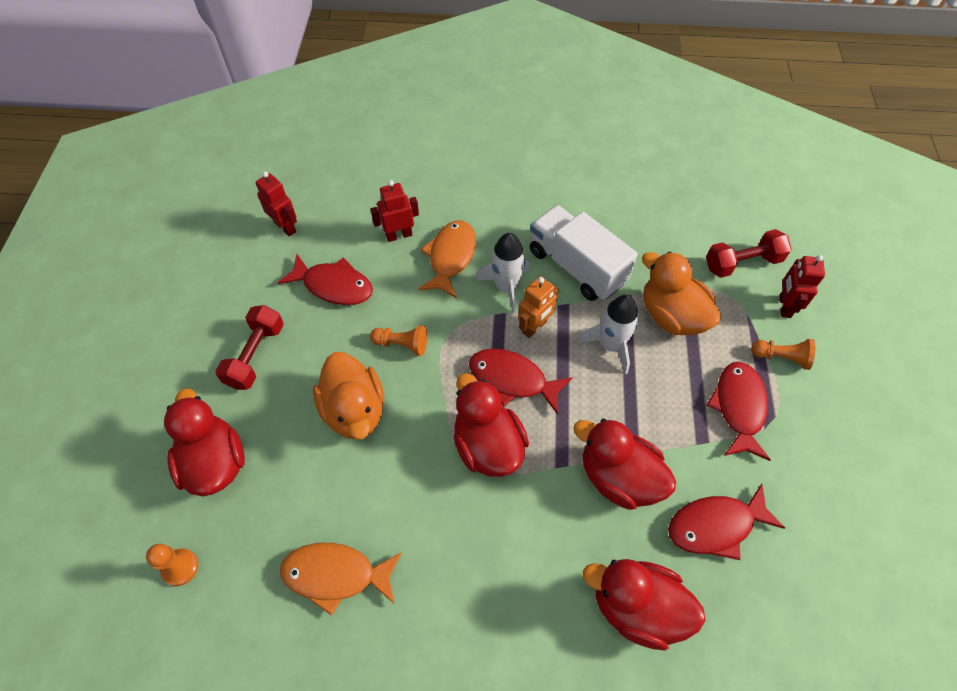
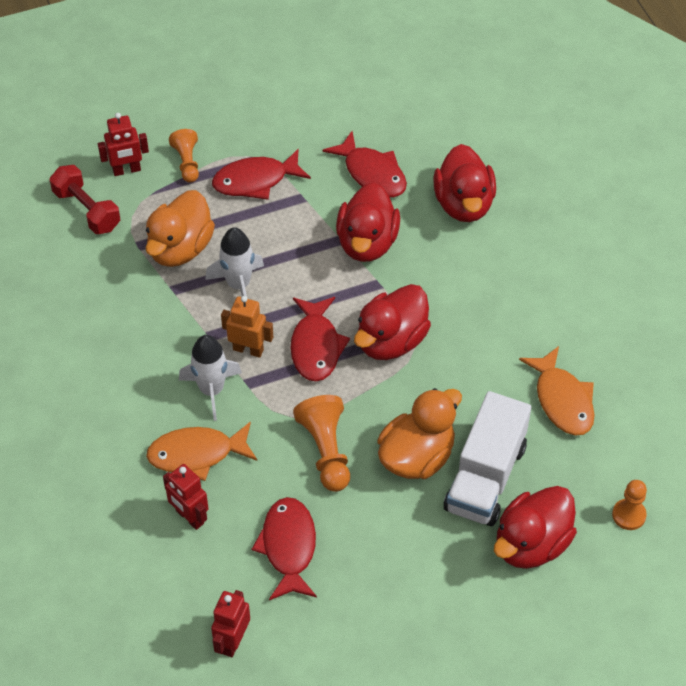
camera: 115 degrees left, 5 degrees down
red dumbbell [216,305,284,390] -> none
orange pawn [370,325,427,356] -> orange pawn [293,395,350,492], size x1.54
white truck [530,205,638,301] -> white truck moved to [444,391,531,526]

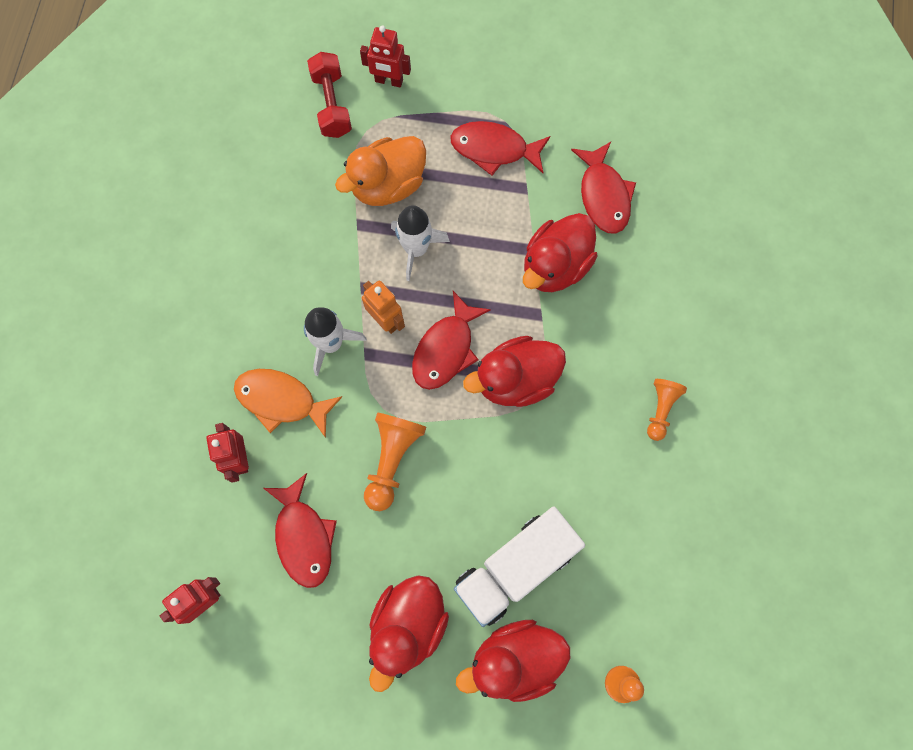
camera: 30 degrees right, 20 degrees up
orange pawn [169,129,199,183] -> orange pawn moved to [647,379,687,441]
red fish [252,497,317,600] -> red fish turned 135 degrees clockwise [263,473,337,588]
orange duck [377,388,462,479] -> none
red duck [433,144,496,222] -> red duck moved to [369,575,449,692]
orange fish [519,346,595,435] -> none

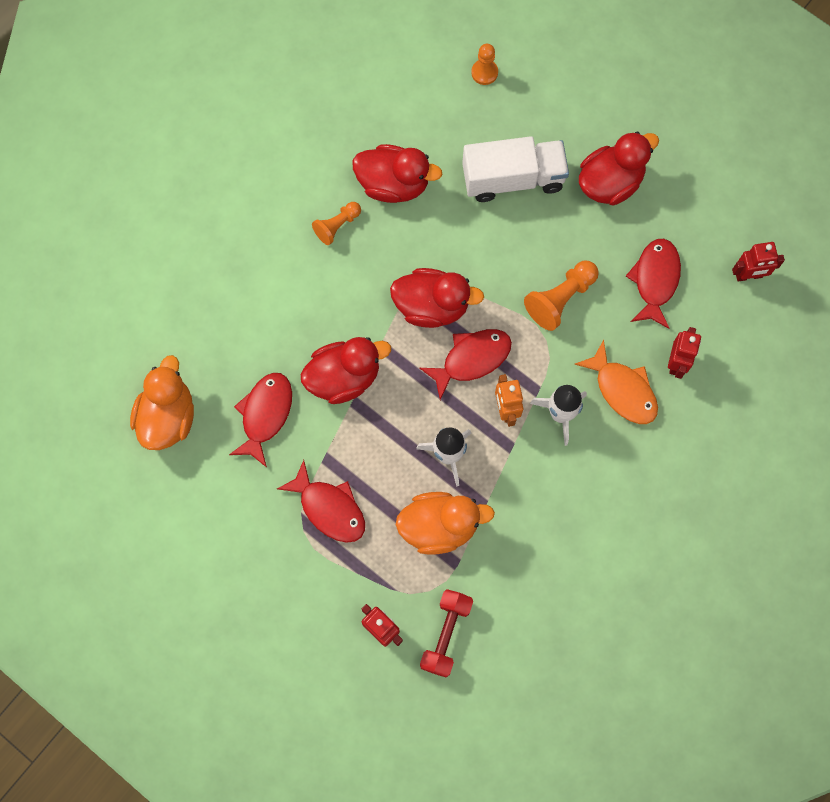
camera: 150 degrees left, 0 degrees up
red duck [456,620,570,702] -> red duck moved to [352,144,442,203]
none -> orange duck [130,355,194,450]

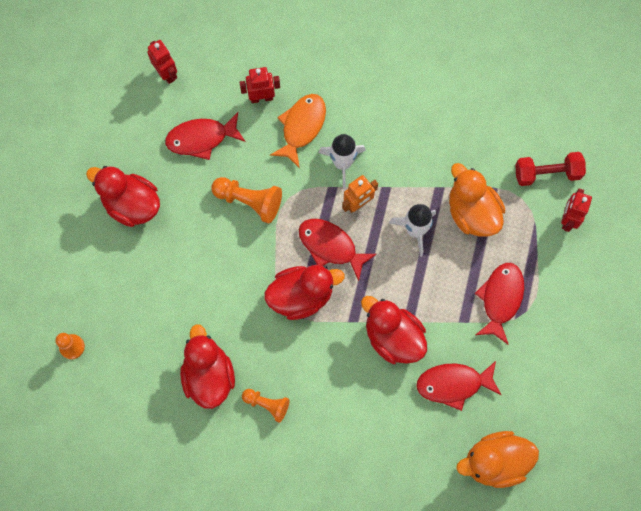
camera: 115 degrees left, 0 degrees up
red duck [390,268,484,328] -> red duck turned 90 degrees clockwise [265,265,345,320]
white truck [462,136,569,202] -> none

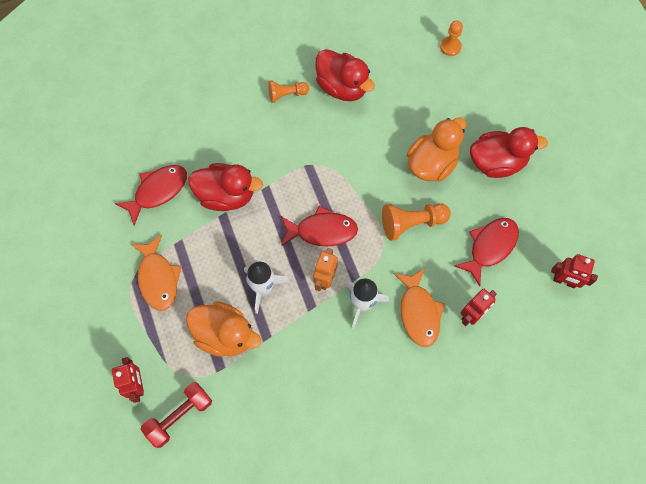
camera: 145 degrees right, 5 degrees down
red duck [265,265,345,320] -> none
orange duck [456,431,539,488] -> orange duck moved to [407,117,466,182]
red fish [475,263,524,345] -> orange fish [131,235,182,311]

